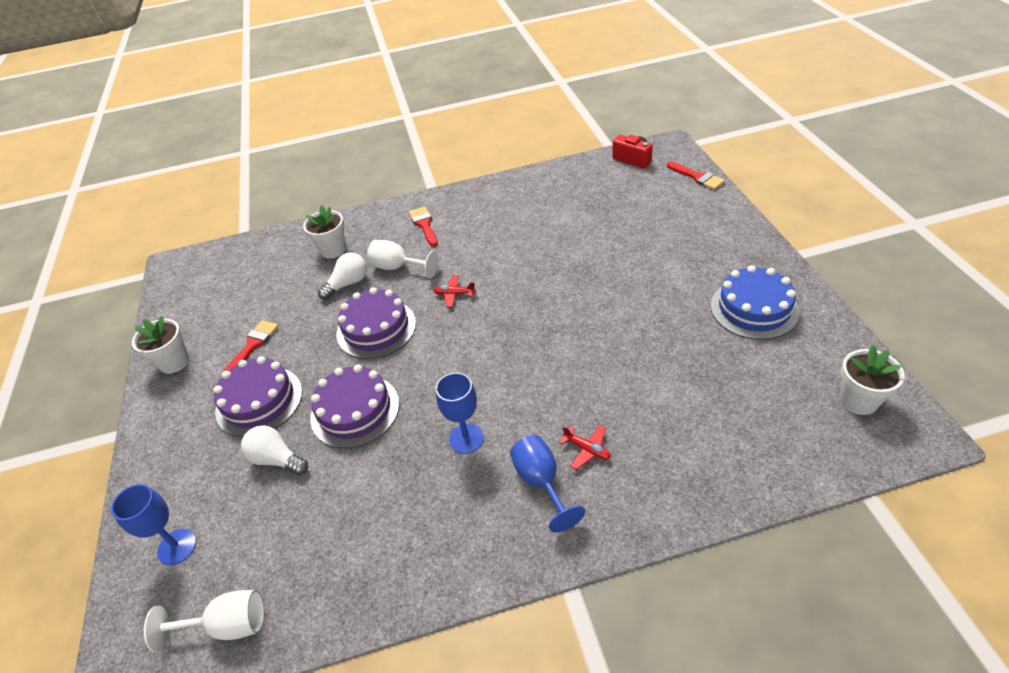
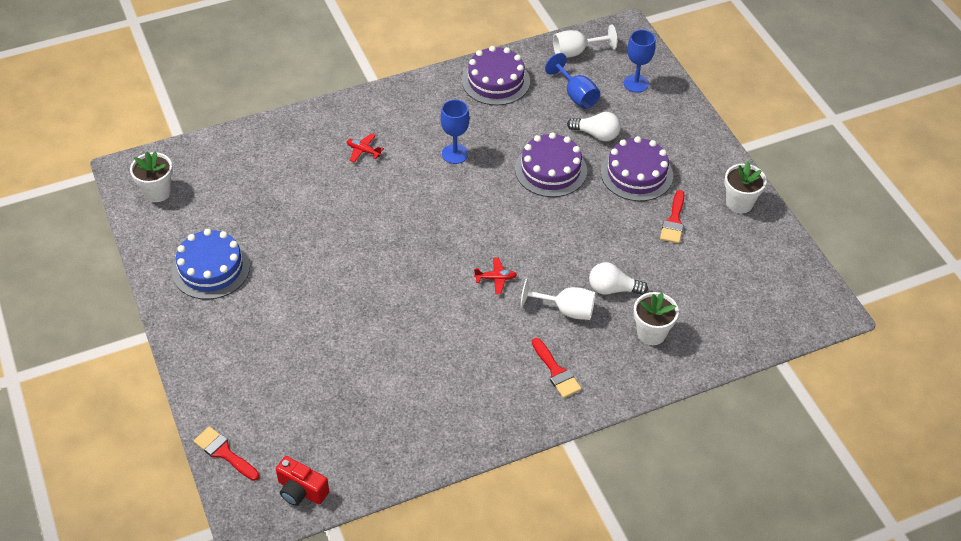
camera: 165 degrees right, 5 degrees up
white light bulb [318,252,367,300] -> white light bulb turned 60 degrees clockwise [589,262,648,295]
purple cake [337,287,416,359] -> purple cake moved to [462,46,530,105]
blue goblet [510,435,585,532] -> blue goblet moved to [545,53,601,109]

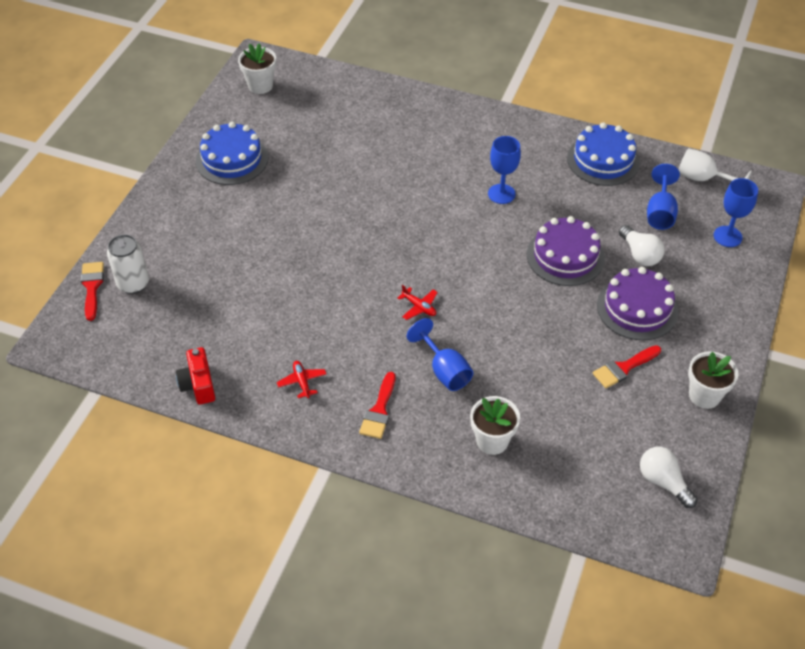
camera: 45 degrees right, 0 degrees up
red camera [276,456,329,506] -> red camera moved to [176,347,215,405]
red plane [347,133,384,162] -> red plane moved to [277,361,326,398]
purple cake [462,46,530,105] -> blue cake [567,122,640,186]
white goblet [521,278,596,320] -> blue goblet [407,318,473,391]
white light bulb [589,262,648,295] -> white light bulb moved to [640,447,697,508]
none -> white can [107,234,149,294]

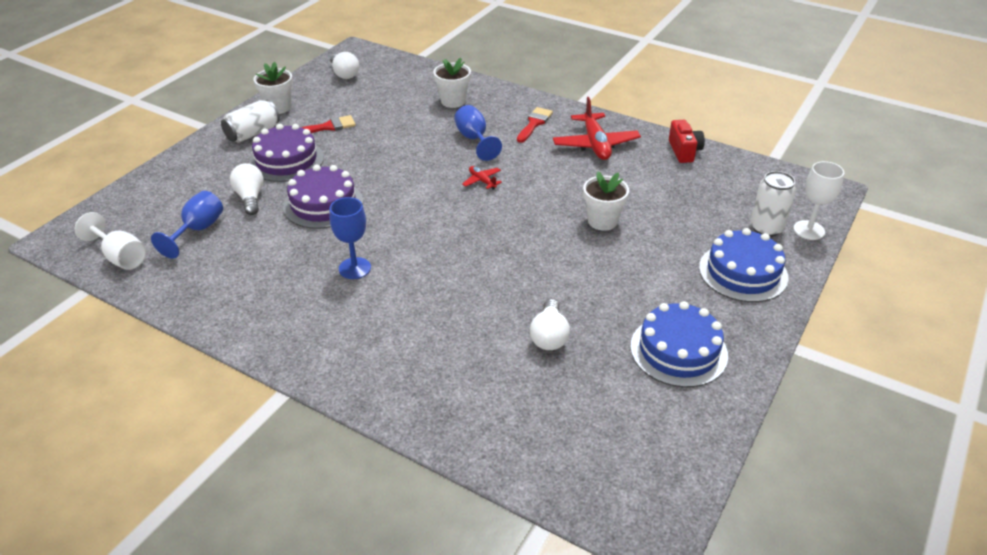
camera: 170 degrees left, 10 degrees down
red brush [81,262,104,321] -> white goblet [793,161,844,240]
white flower pot [238,43,276,94] -> white flower pot moved to [583,171,629,231]
red plane [277,361,326,398] -> red plane [553,97,641,160], size x2.06
blue cake [567,122,640,186] -> blue cake moved to [699,228,788,302]
blue goblet [714,178,758,247] -> none
none -> white can [221,100,280,143]
none -> white light bulb [530,299,570,350]

